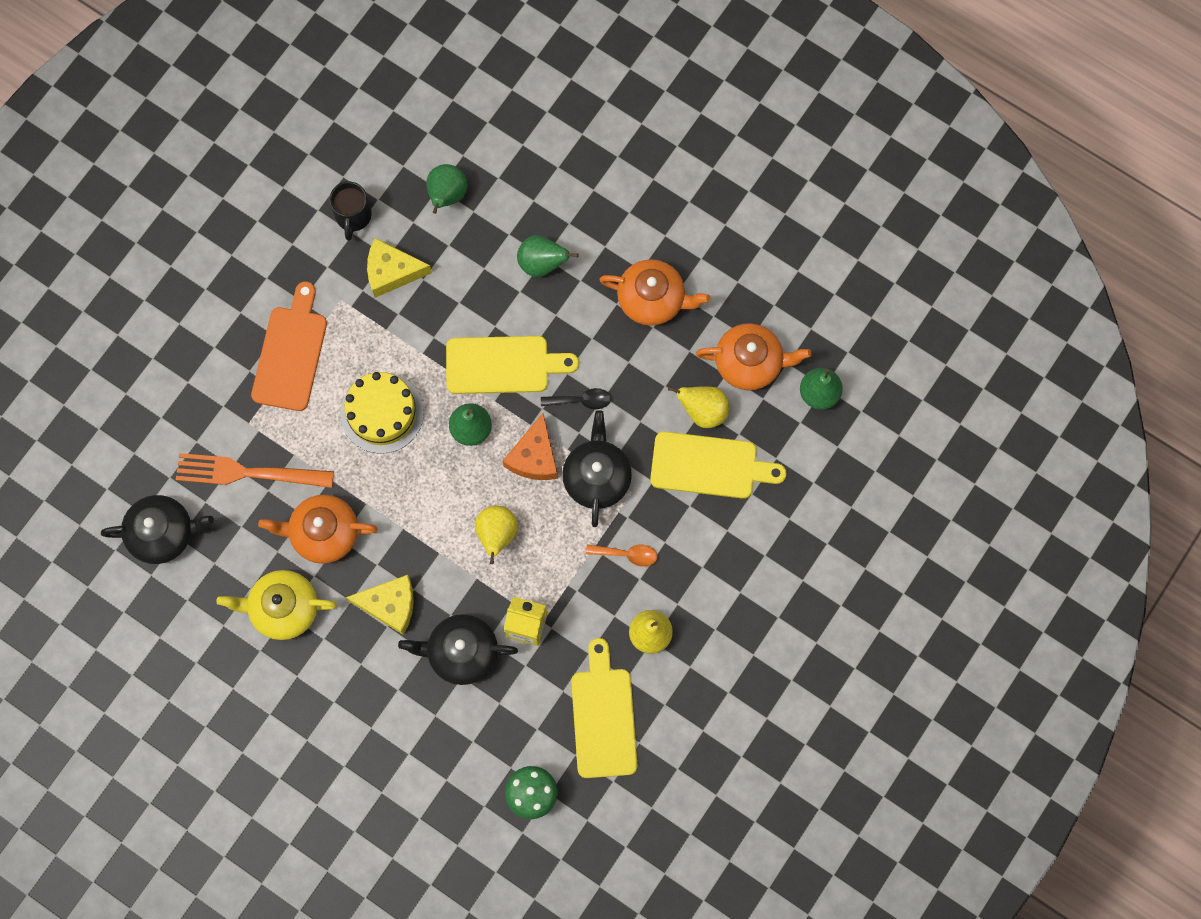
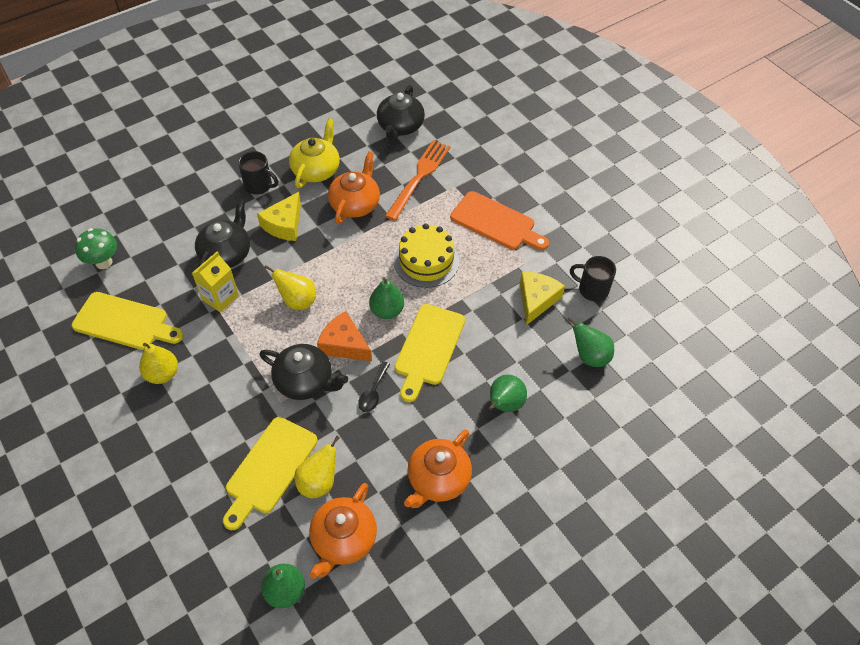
camera: 110 degrees right, 20 degrees down
orange spoon [586,544,658,567] -> none
none -> black mug [238,151,278,195]

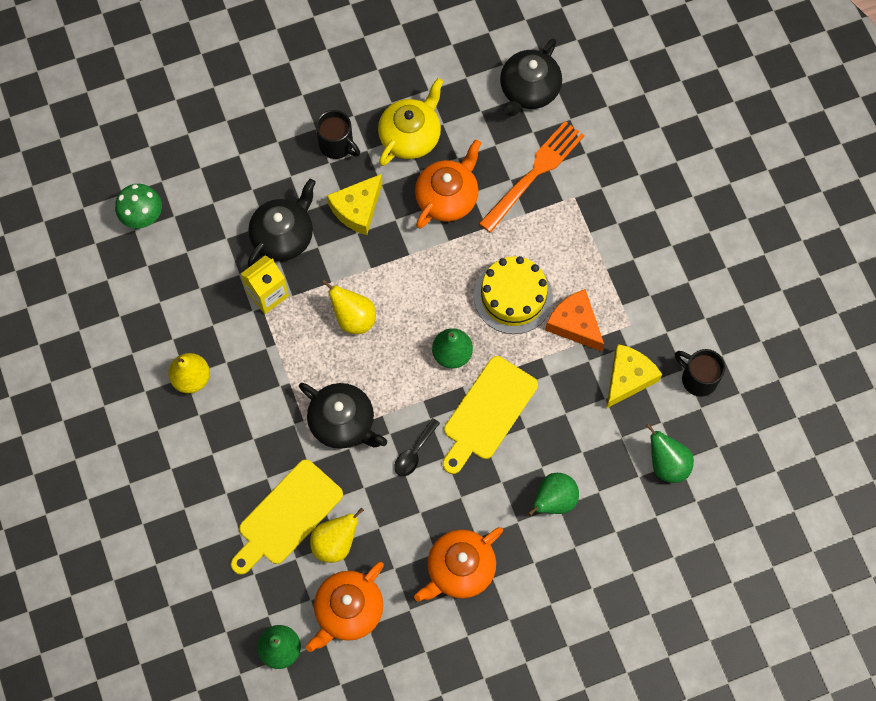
camera: 15 degrees right, 15 degrees up
yellow cutting board [71,292,184,350] -> none
orange cheese [317,311,372,361] -> orange cheese moved to [545,289,604,351]
orange cutting board [450,191,549,250] -> none

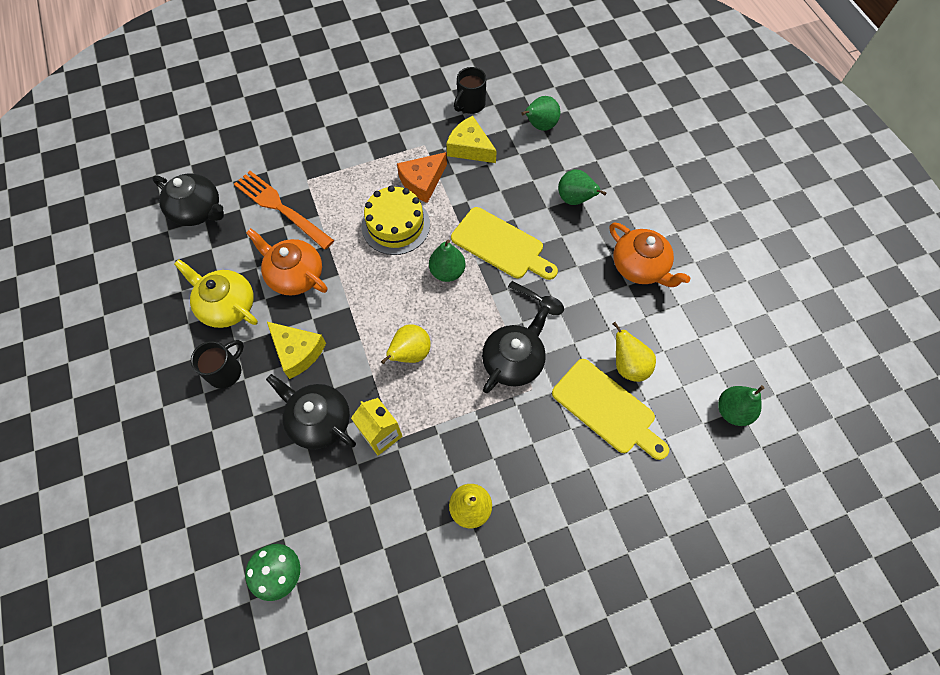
camera: 90 degrees left, 5 degrees down
orange teapot [306,562,384,652] -> none

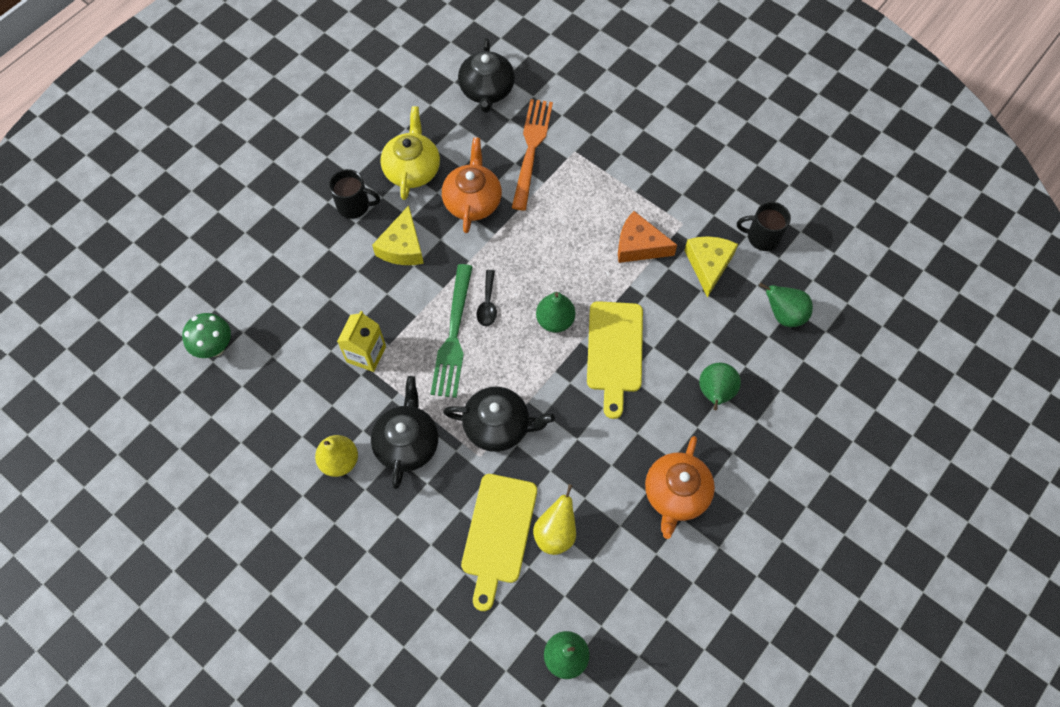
camera: 60 degrees right, 0 degrees up
black teapot [266,374,356,449] -> black teapot moved to [371,376,439,489]
yellow cake [362,186,430,255] -> none
yellow pear [381,324,431,364] -> green fork [431,264,473,398]
black spoon [508,281,564,315] -> black spoon moved to [477,270,497,326]

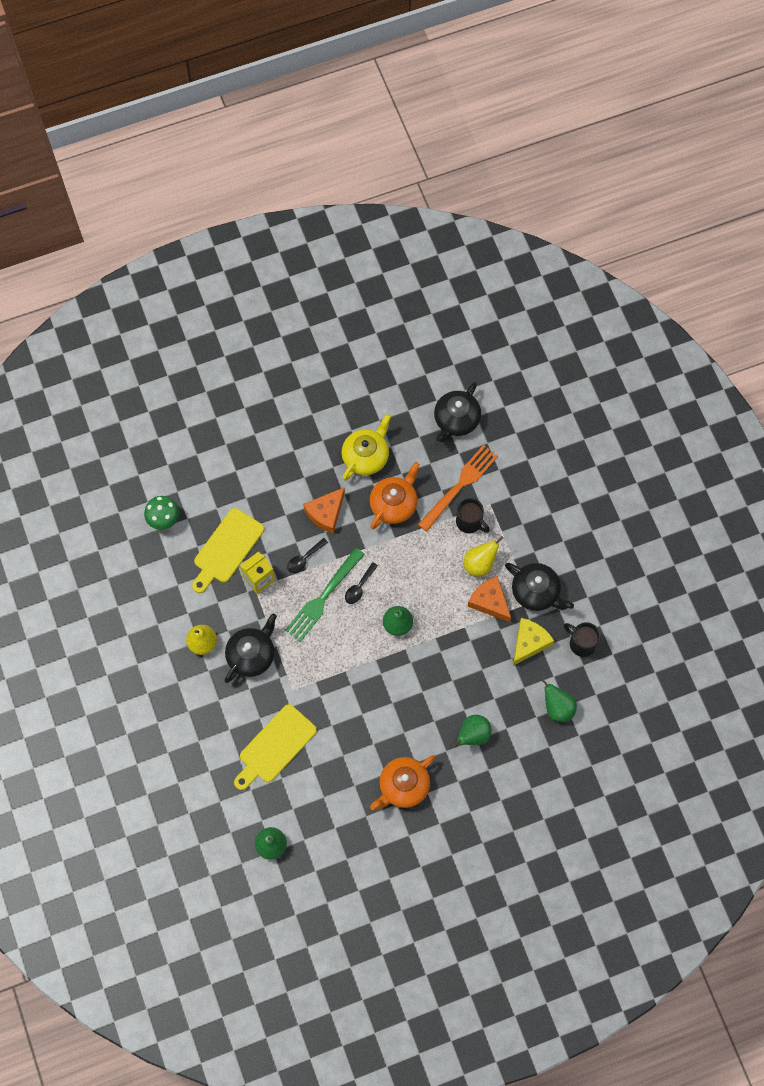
camera: 30 degrees right, 5 degrees up
black mug [329,169,380,219] -> black mug moved to [456,498,490,533]
yellow cheese [372,206,424,265] -> orange cheese [303,487,345,533]
black teapot [443,387,555,452] -> black teapot moved to [505,563,574,611]
yellow pear [533,484,576,555] -> yellow pear moved to [464,536,503,576]
yellow cutting board [587,301,643,419] -> yellow cutting board moved to [192,508,264,593]
none -> black spoon [287,538,328,573]

